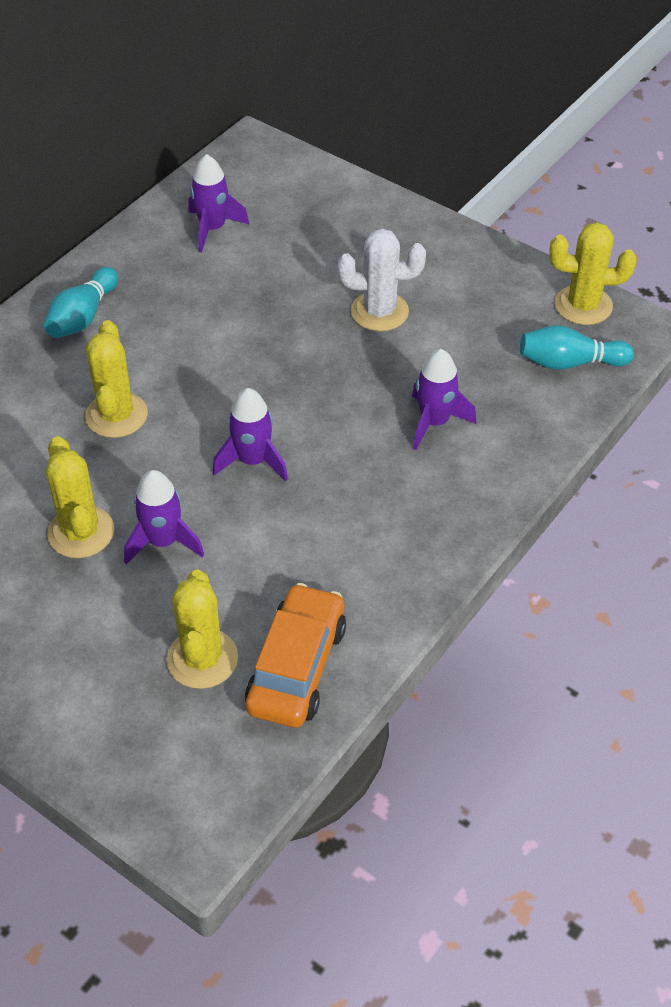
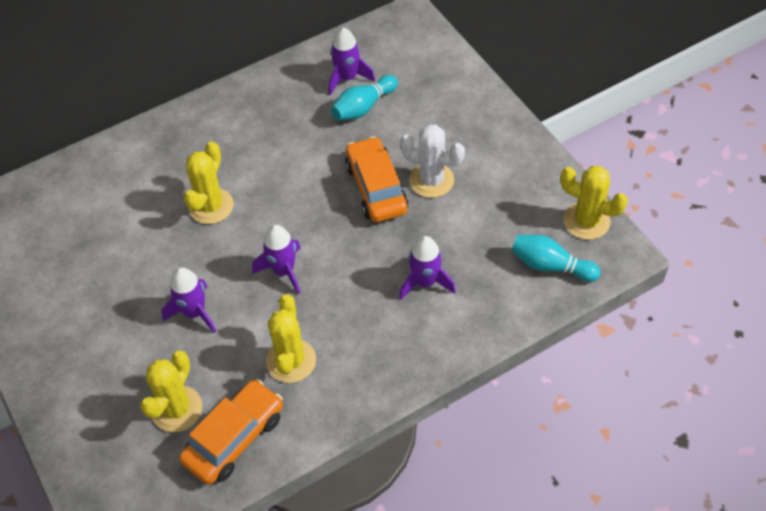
camera: 25 degrees right, 5 degrees up
turquoise bowling pin [44,267,118,338] -> turquoise bowling pin moved to [331,75,398,120]
yellow cactus [46,436,114,558] -> yellow cactus moved to [266,294,316,383]
none -> orange car [345,136,408,222]

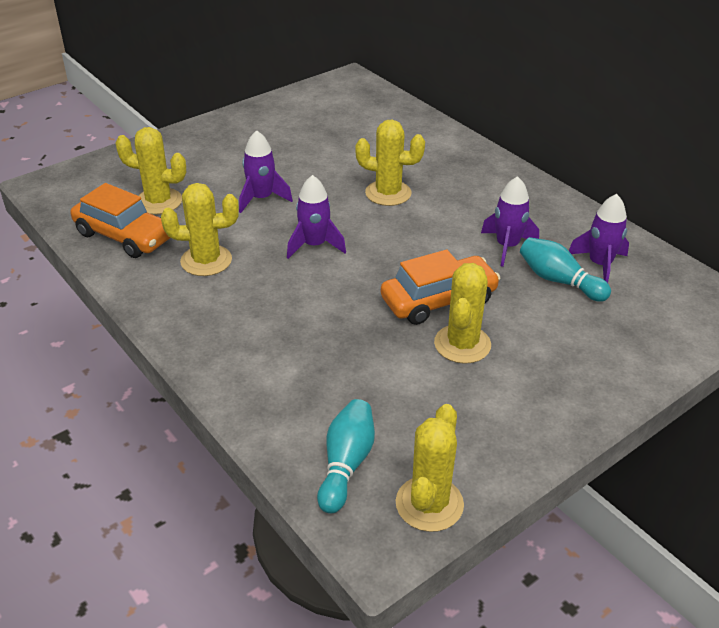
camera: 80 degrees right, 15 degrees down
purple rocket [399,236,456,300] -> purple rocket moved to [481,176,539,267]
white cactus [400,125,465,198] -> yellow cactus [434,263,491,364]

